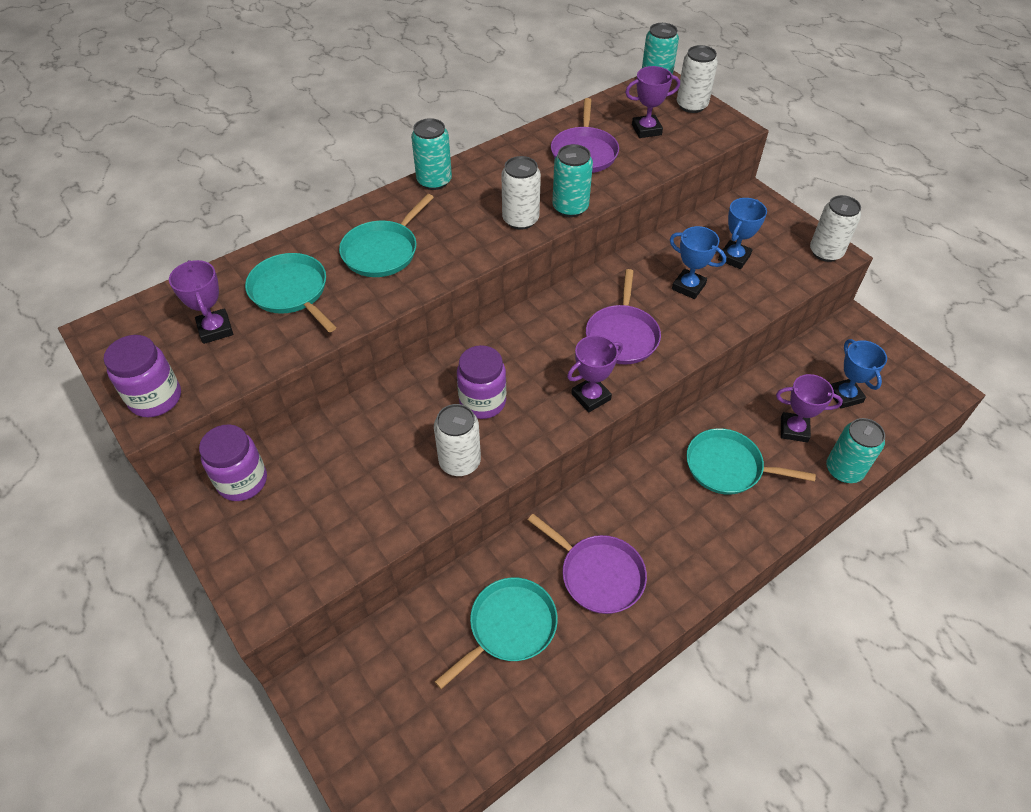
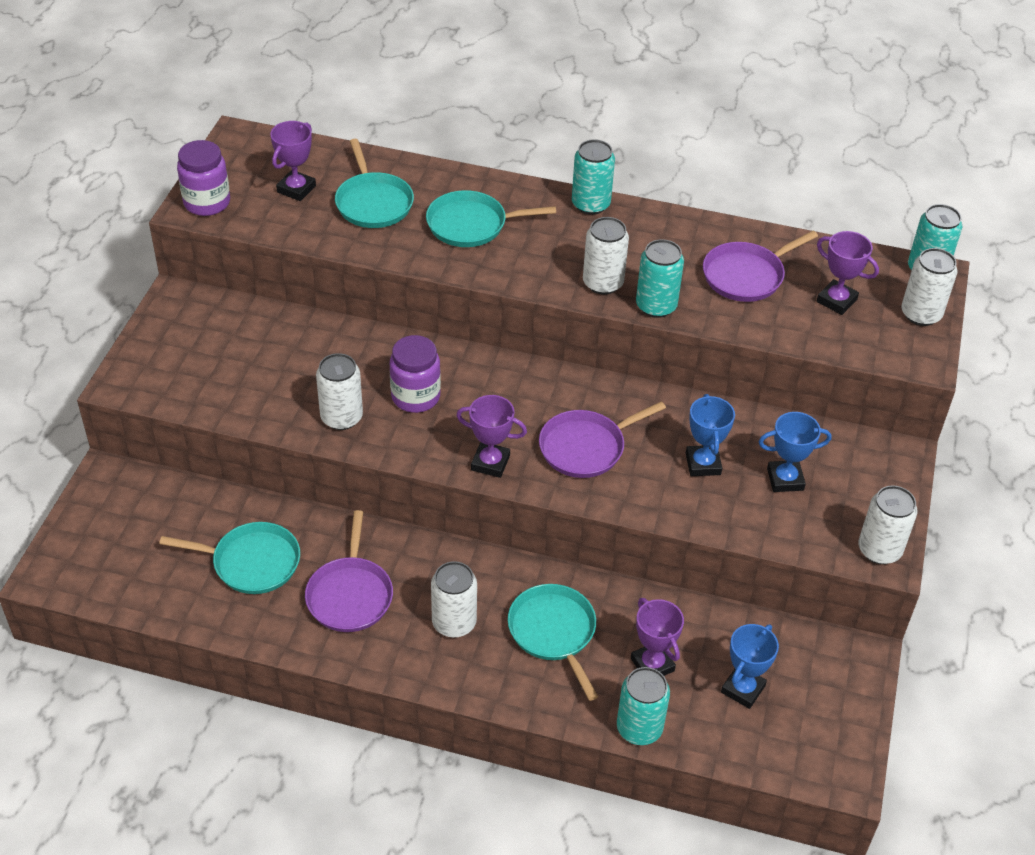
camera: 50 degrees right, 5 degrees down
purple jar [199,424,267,501] -> none
turquoise pan [245,253,336,332] -> turquoise pan turned 150 degrees clockwise [335,139,414,228]
none -> white can [431,561,477,638]

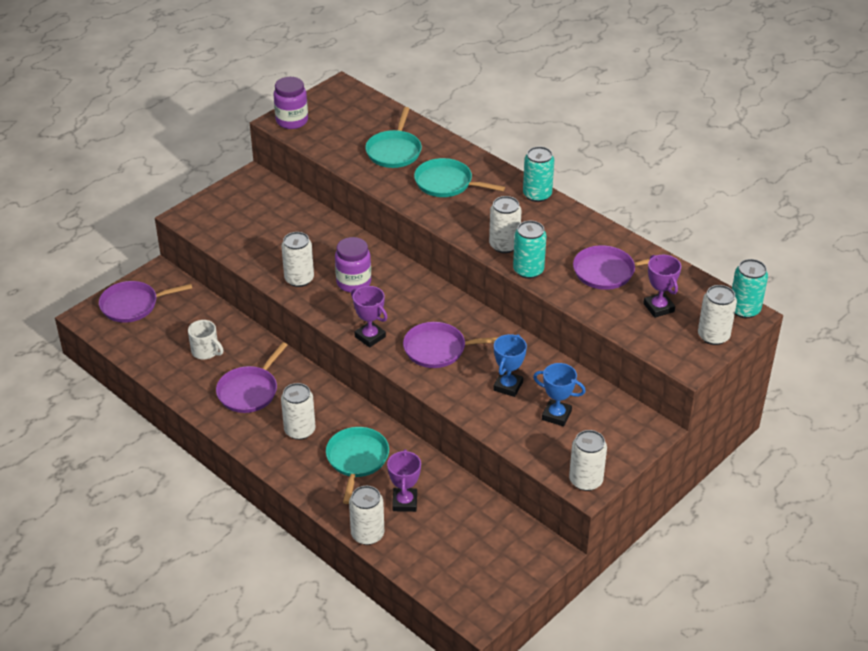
camera: 30 degrees right, 5 degrees down
turquoise pan [159,522,300,594] -> white mug [188,320,223,360]
purple trophy [270,121,316,201] -> none
turquoise can [617,667,670,745] -> white can [349,486,384,545]
blue trophy [721,624,779,709] -> none
none -> purple pan [99,281,192,323]

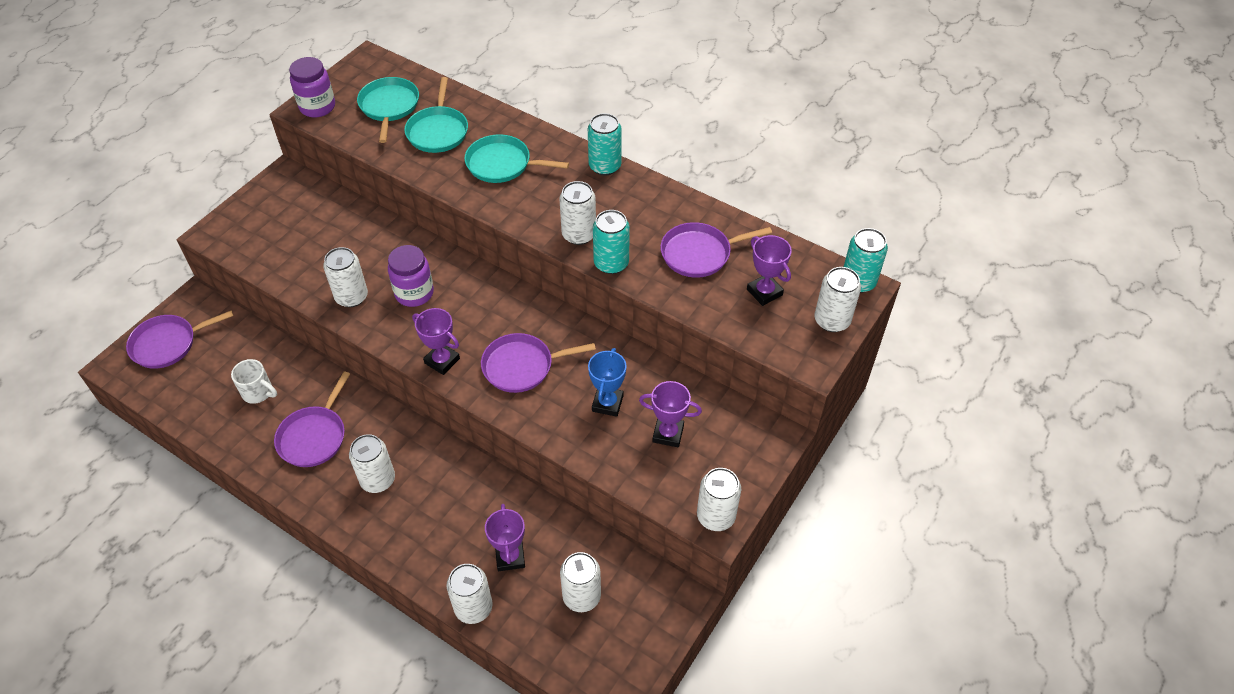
camera: 10 degrees left, 10 degrees up
turquoise pan [326,427,389,504] -> turquoise pan moved to [357,77,419,143]
blue trophy [533,363,586,426] -> purple trophy [639,381,702,447]
none -> white can [560,552,601,612]

